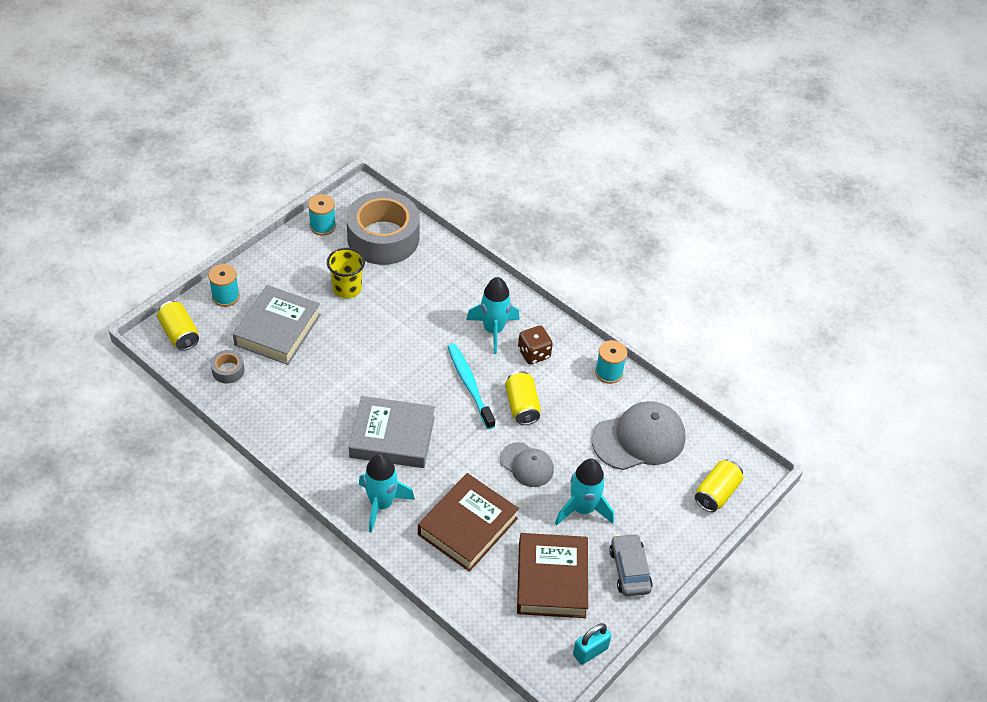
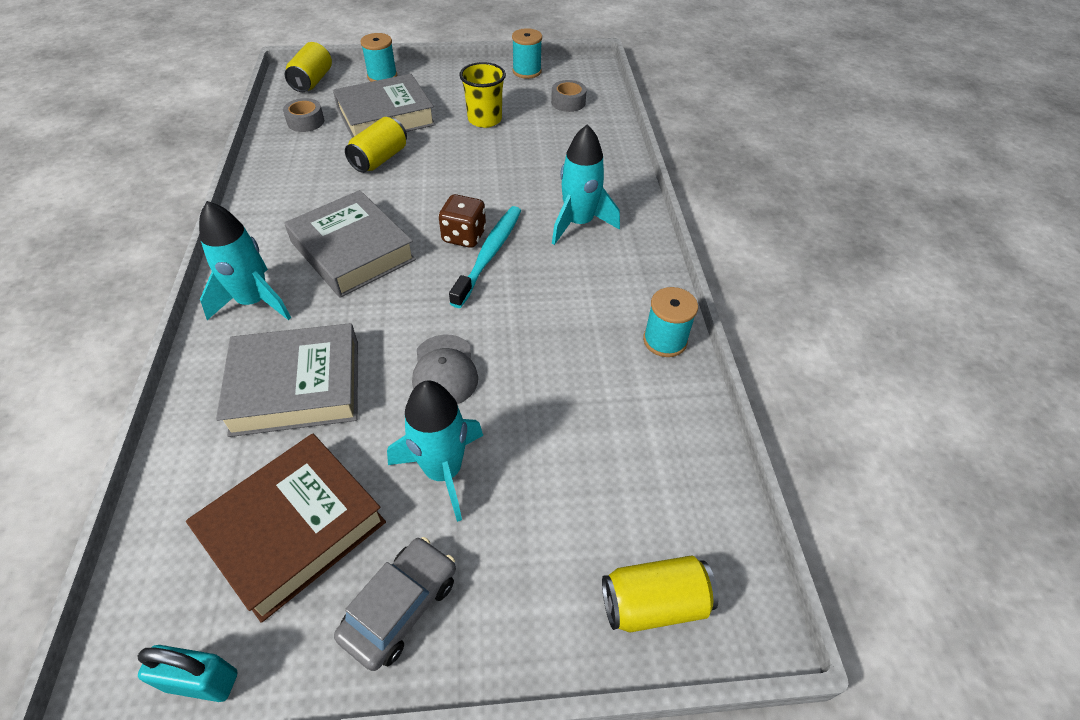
camera: 45 degrees right, 0 degrees up
grey tape [346,191,420,265] -> grey tape [551,80,587,112], size x0.41
brown book [418,473,519,572] -> grey book [216,323,358,437]
yellow can [505,371,541,425] -> yellow can moved to [345,117,407,173]
brown dice [518,326,553,364] -> brown dice moved to [439,194,486,248]
grey cap [592,401,686,470] -> none

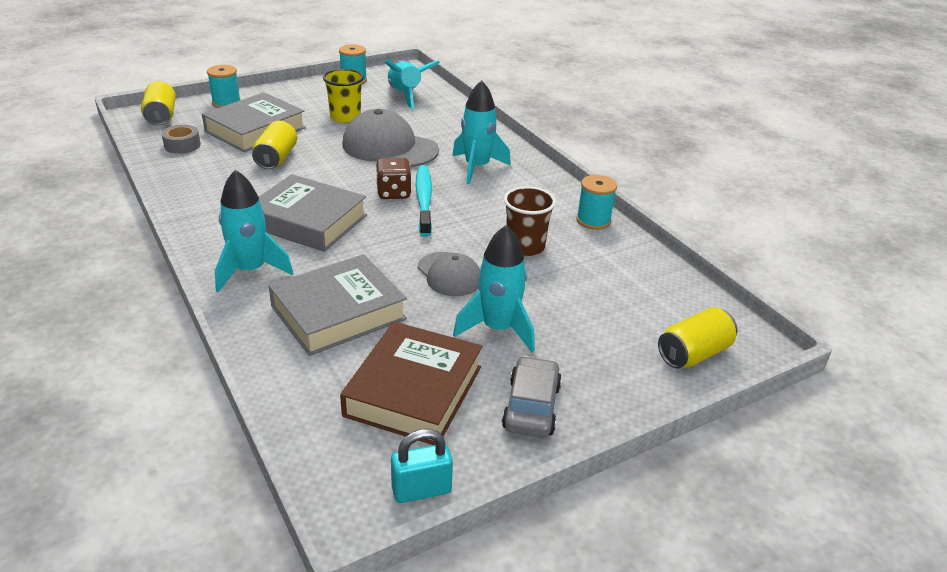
camera: 25 degrees left, 15 degrees down
grey tape [551,80,587,112] -> turquoise rocket [385,59,440,109]
none -> grey cap [342,109,439,167]
none -> brown cup [504,186,556,256]

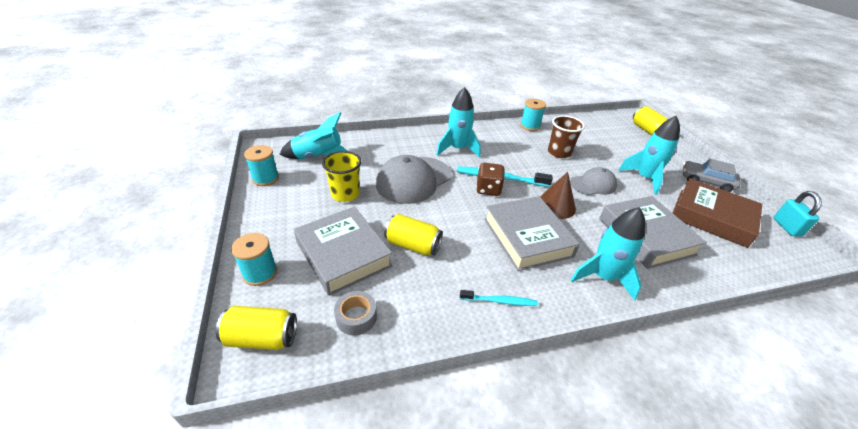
camera: 75 degrees left, 5 degrees up
grey book [259,174,367,252] -> grey book turned 60 degrees counterclockwise [484,196,580,271]
none -> turquoise toothbrush [460,290,538,306]
none -> brown cone [540,172,576,219]

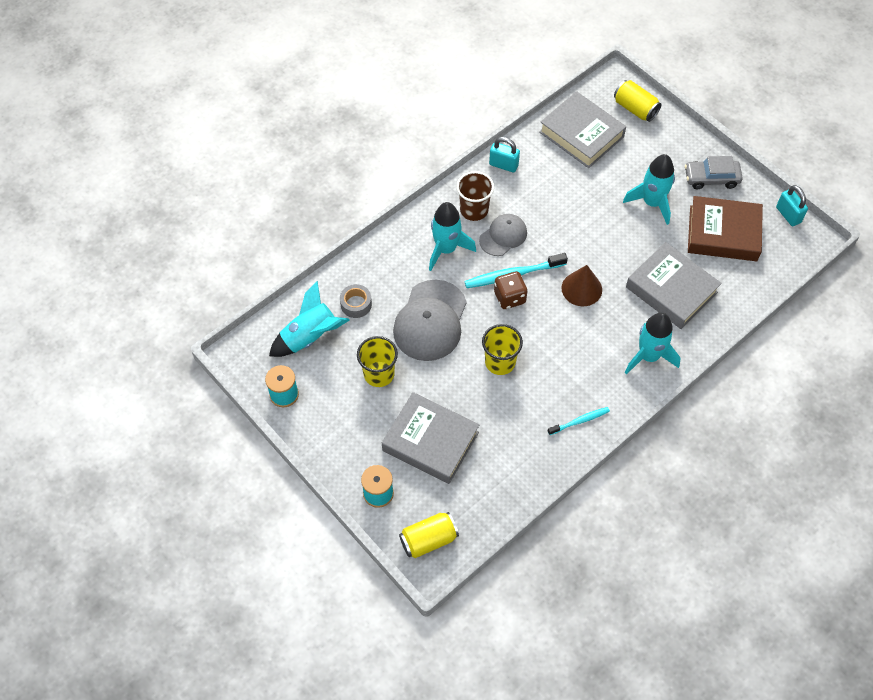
camera: 25 degrees left, 20 degrees up
grey tape [334,291,377,336] -> grey tape moved to [340,284,372,318]
yellow can [384,214,443,256] -> none
grey book [484,196,580,271] -> grey book moved to [539,91,626,168]
turquoise spool [520,99,546,131] -> turquoise padlock [489,137,520,173]
brown cup [548,115,585,158] -> brown cup moved to [457,171,494,221]
grey cap [570,167,617,195] -> grey cap moved to [479,214,527,256]
none -> yellow cup [482,324,523,375]

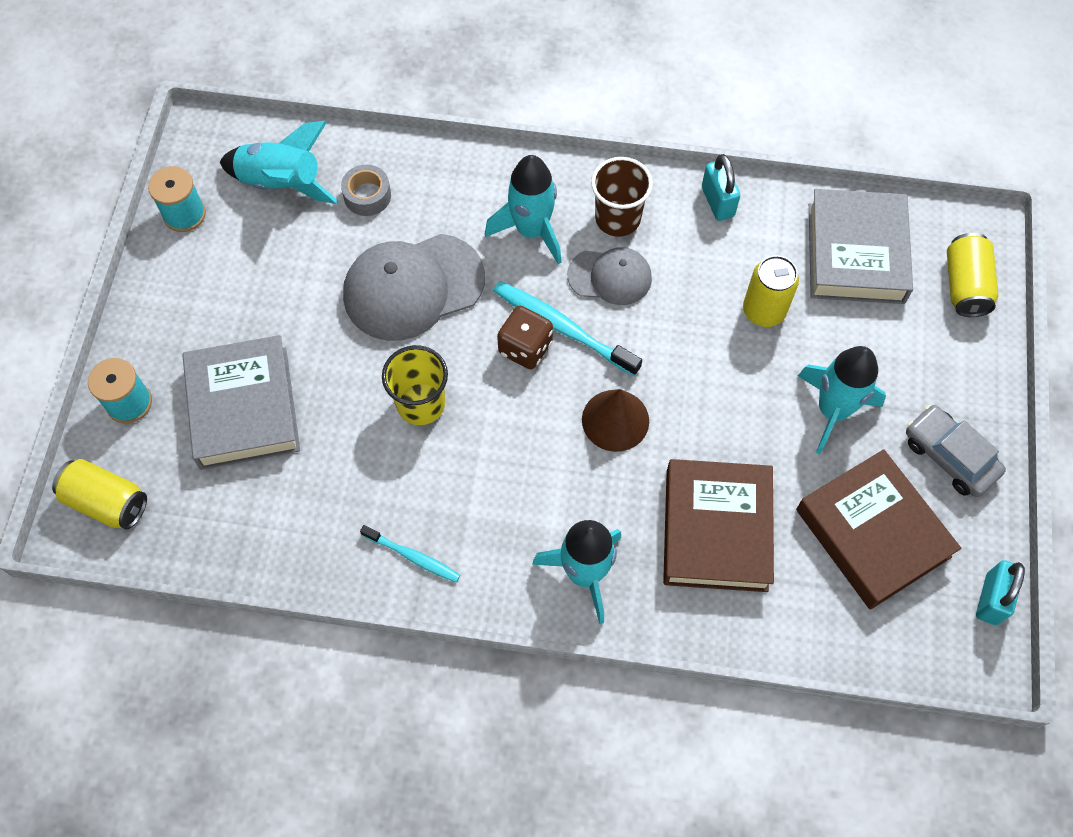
camera: 50 degrees right, 5 degrees up
yellow cup [357,336,398,387] -> none
grey book [626,242,722,329] -> brown book [663,459,774,592]
none -> yellow can [743,255,799,327]

